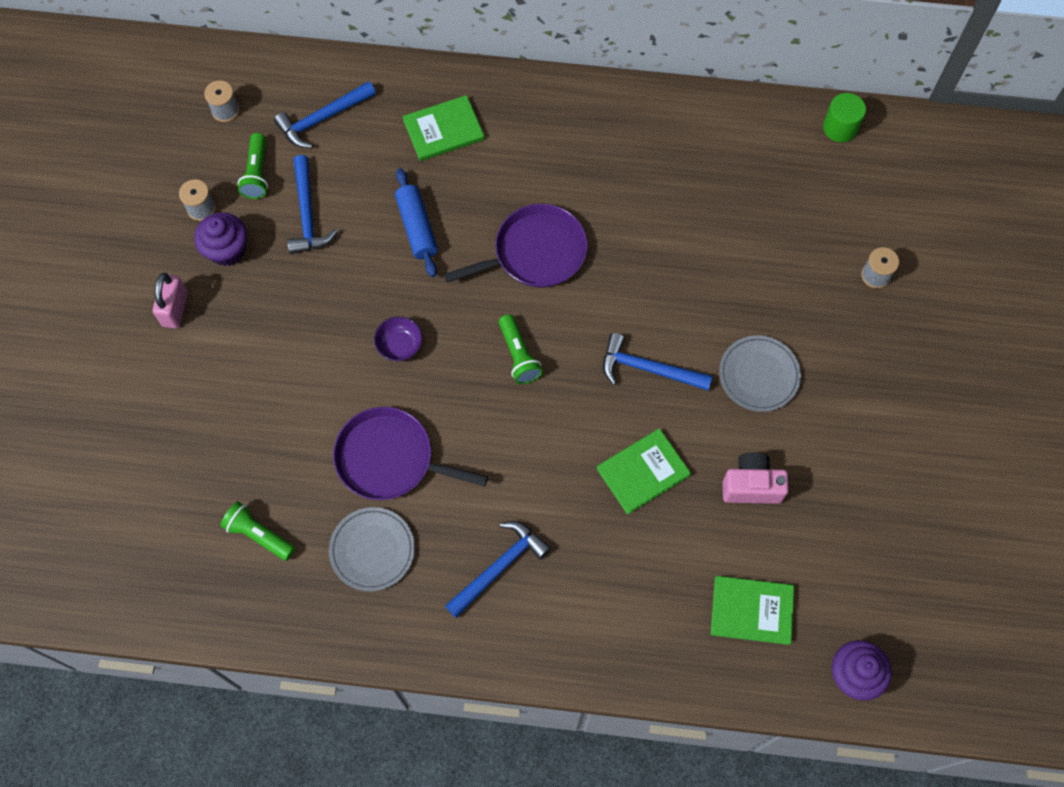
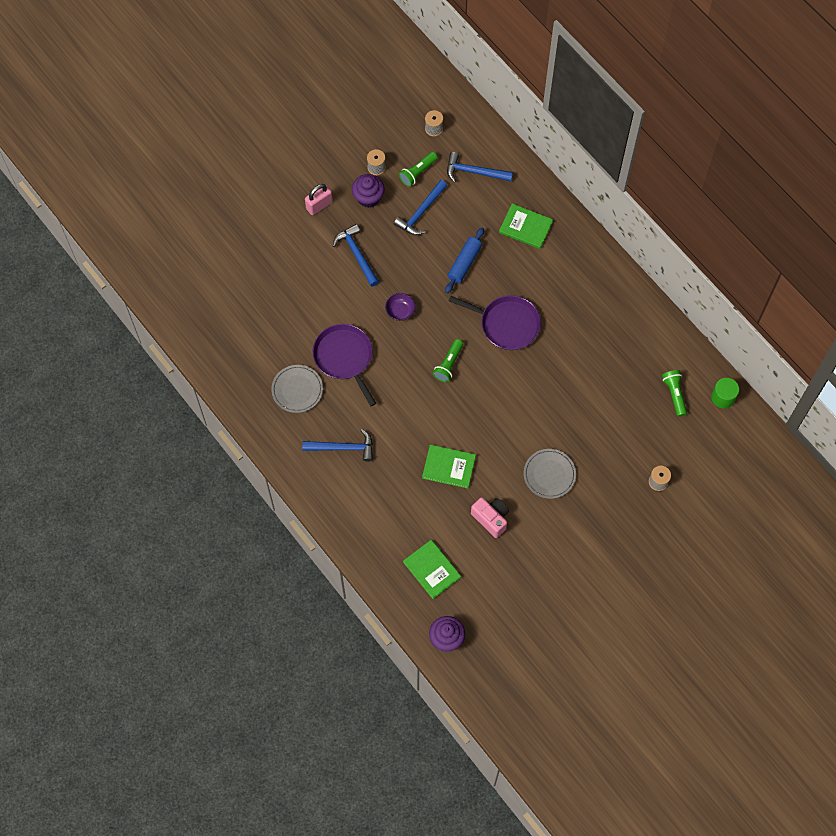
camera: 45 degrees right, 0 degrees up
green flashlight [220,501,295,561] -> green flashlight moved to [662,370,687,417]
blue hammer [603,333,713,391] -> blue hammer moved to [333,224,379,287]

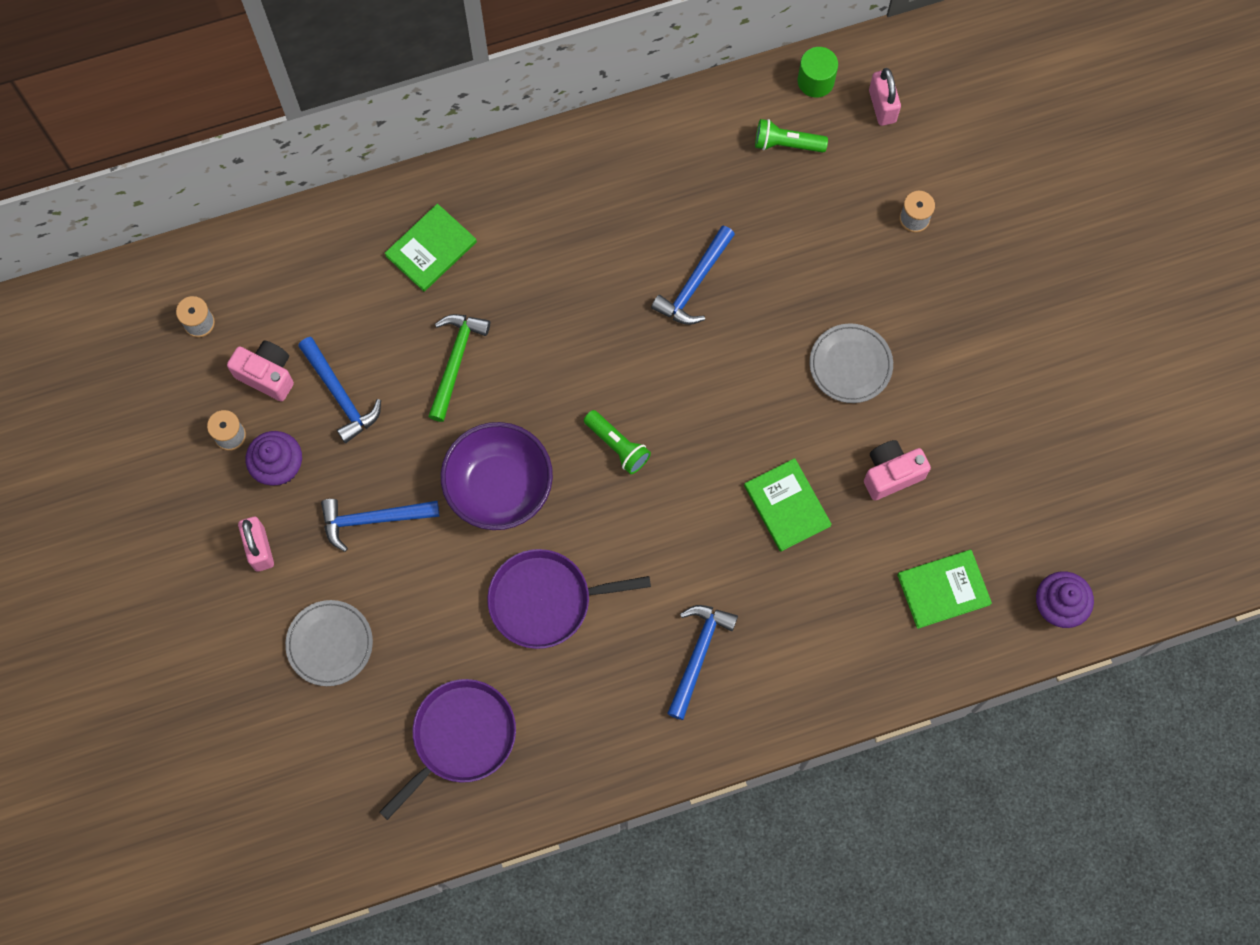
camera: 70 degrees left, 5 degrees up
grey plate [271,365,323,413] -> grey plate moved to [285,600,373,686]
purple bowl [385,293,416,321] -> purple bowl [441,422,553,530], size x2.17
green flashlight [399,152,438,187] -> pink camera [227,341,294,402]
green book [422,445,476,488] -> green book turned 60 degrees counterclockwise [744,458,832,552]
blue rolling pin [445,227,484,293] -> green hammer [428,314,490,422]
blue hammer [447,152,513,182] -> blue hammer moved to [651,226,735,325]
purple pan [449,295,541,350] -> purple pan moved to [379,679,516,820]
none -> pink padlock [869,68,901,126]

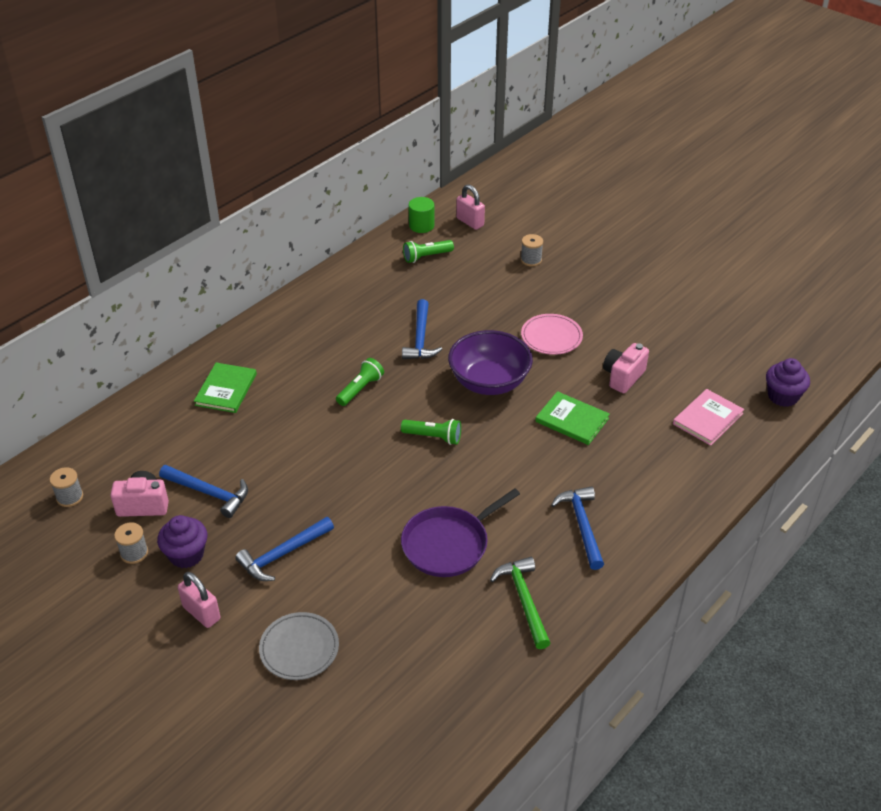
camera: 30 degrees left, 30 degrees down
purple pan [379,679,516,820] -> none
green hammer [428,314,490,422] -> green hammer moved to [490,557,550,649]
purple bowl [441,422,553,530] -> purple bowl moved to [448,330,533,395]
grey plate [810,323,893,403] -> pink plate [521,314,583,355]
green book [897,550,992,629] -> pink book [673,389,744,446]
none -> green flashlight [336,358,384,406]

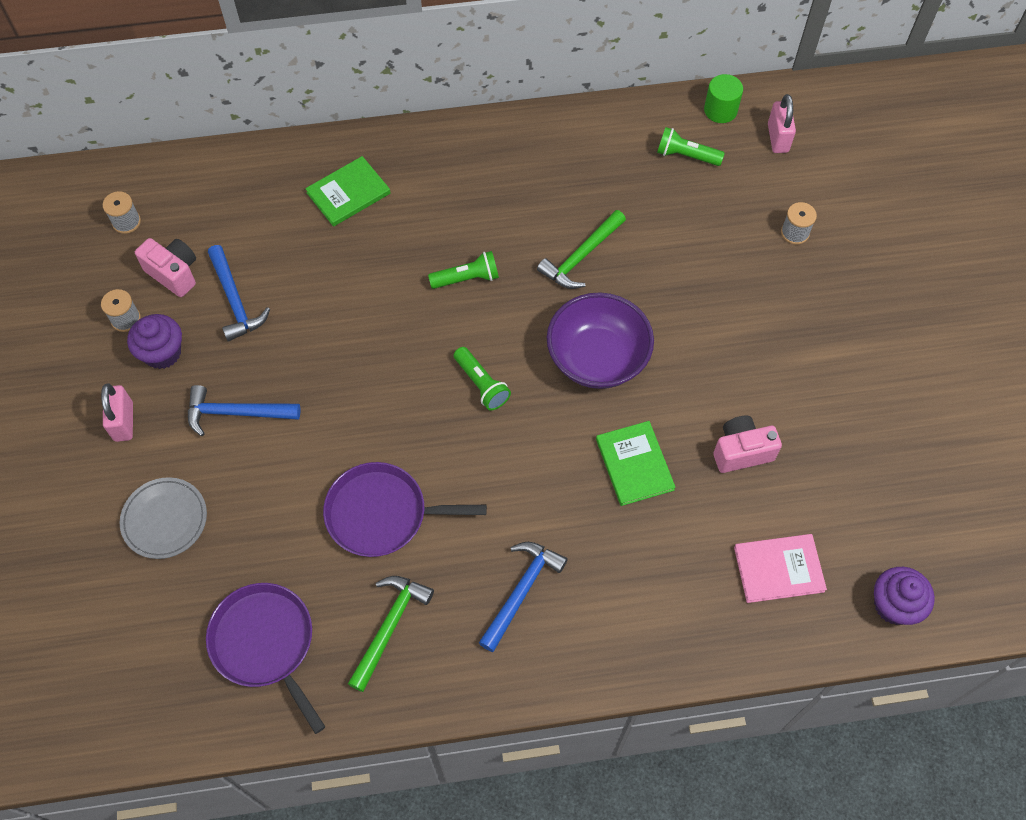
camera: 40 degrees right, 20 degrees up
blue hammer [402,299,442,359] -> green hammer [537,210,626,289]
pink plate [521,314,583,355] -> none
none -> purple pan [206,583,326,734]

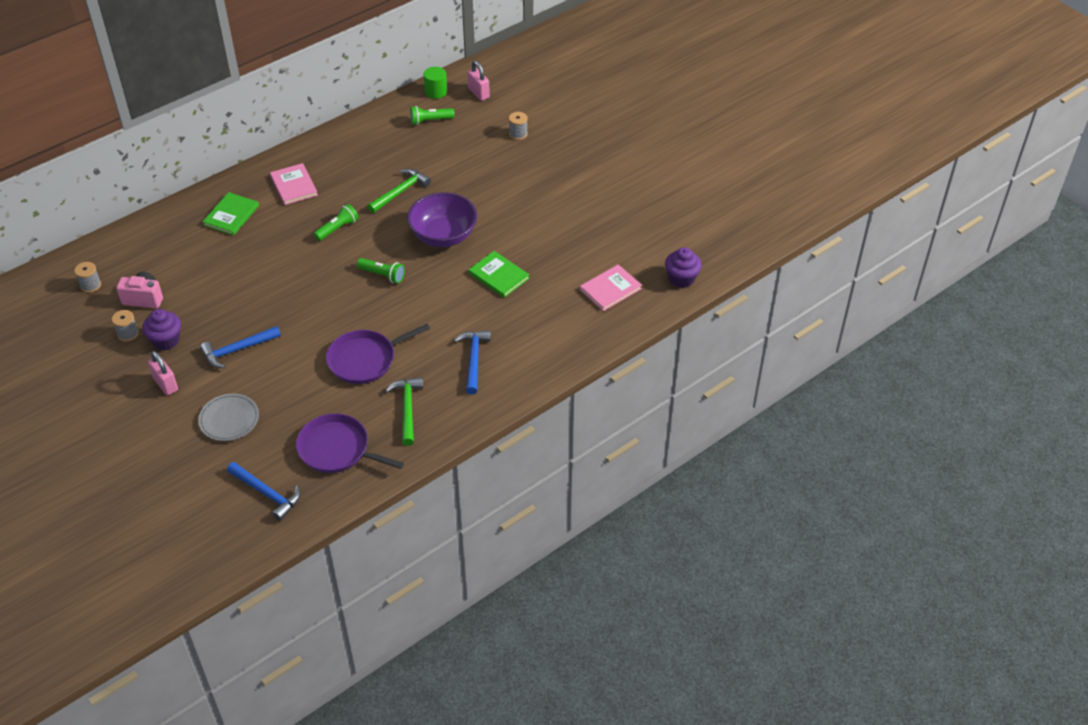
camera: 30 degrees left, 15 degrees down
blue hammer [208,245,270,342] -> blue hammer moved to [227,462,300,521]
green hammer [537,210,626,289] -> green hammer turned 150 degrees counterclockwise [367,169,431,213]
pink camera [713,416,782,473] -> none
none -> pink book [270,163,318,205]

